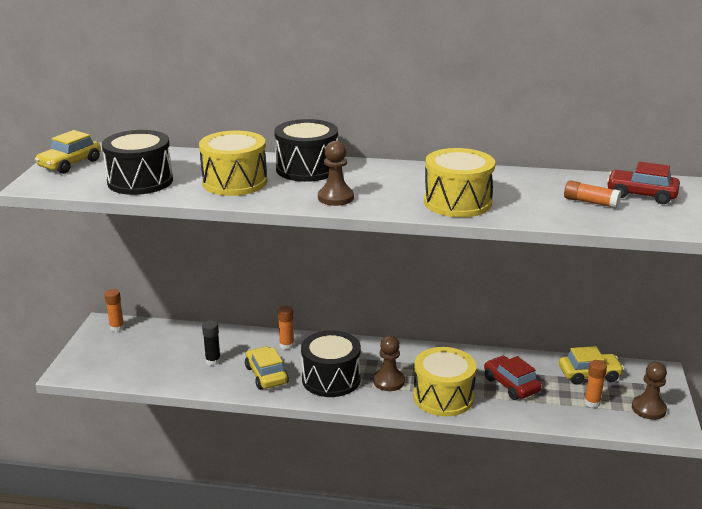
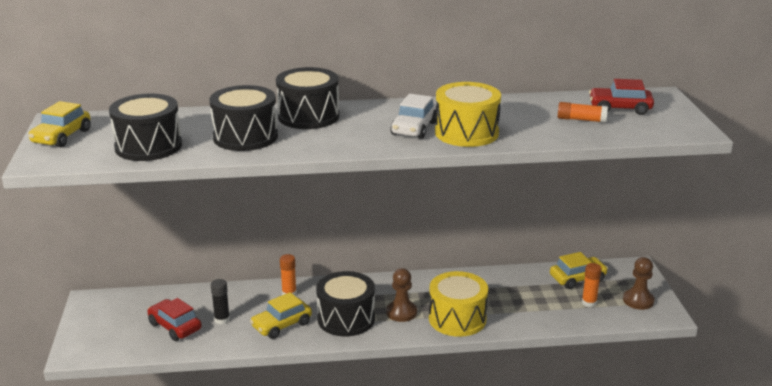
camera: 15 degrees left, 0 degrees up
orange glue stick [104,289,124,332] -> none
yellow drum [199,131,267,196] -> black drum [209,85,278,151]
yellow car [245,346,289,390] -> yellow car turned 90 degrees counterclockwise [250,292,312,339]
brown pawn [318,141,354,206] -> none
red car [484,356,541,400] -> red car moved to [147,298,202,341]
none -> white car [390,94,438,139]

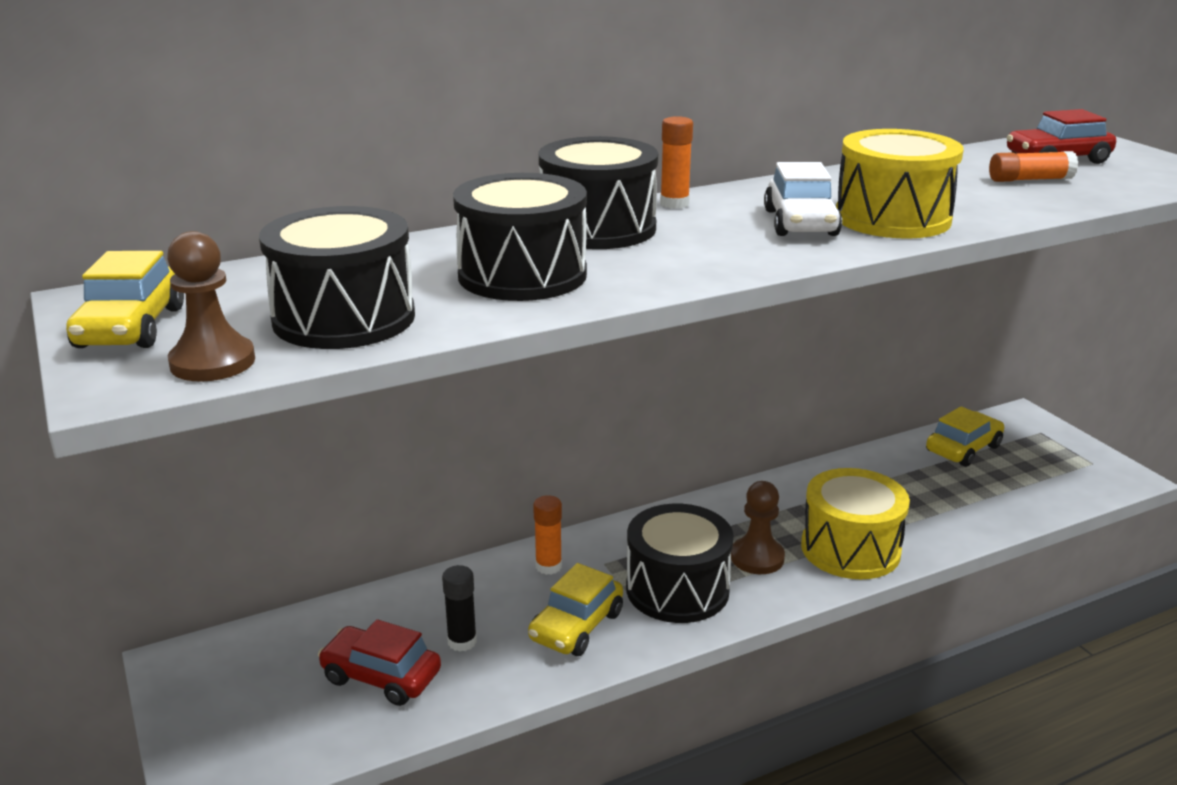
camera: 20 degrees left, 0 degrees up
orange glue stick [582,263,602,307] -> orange glue stick moved to [660,116,693,209]
brown pawn [623,257,654,310] -> brown pawn moved to [167,231,255,382]

